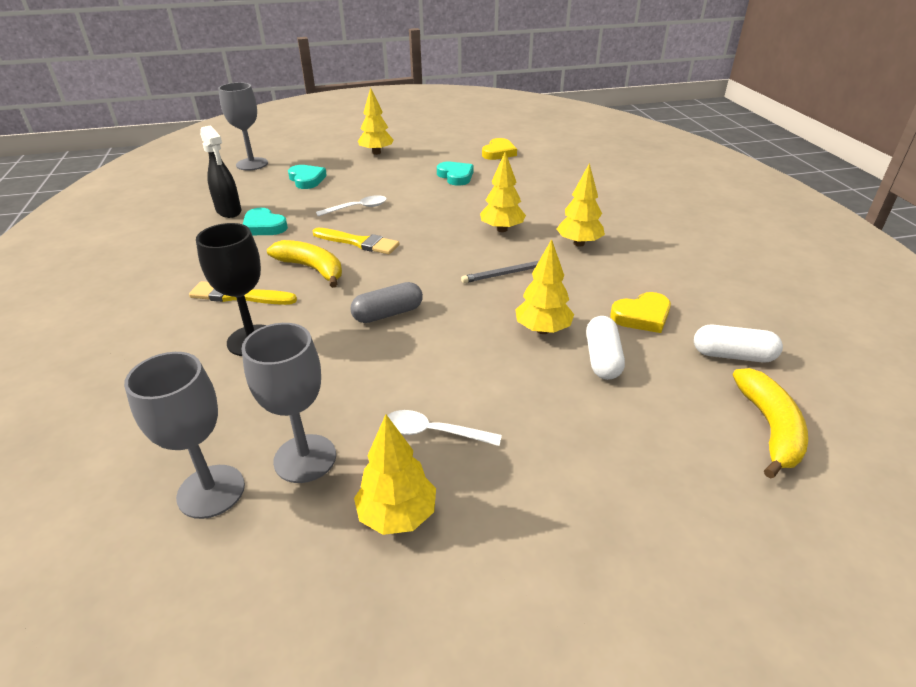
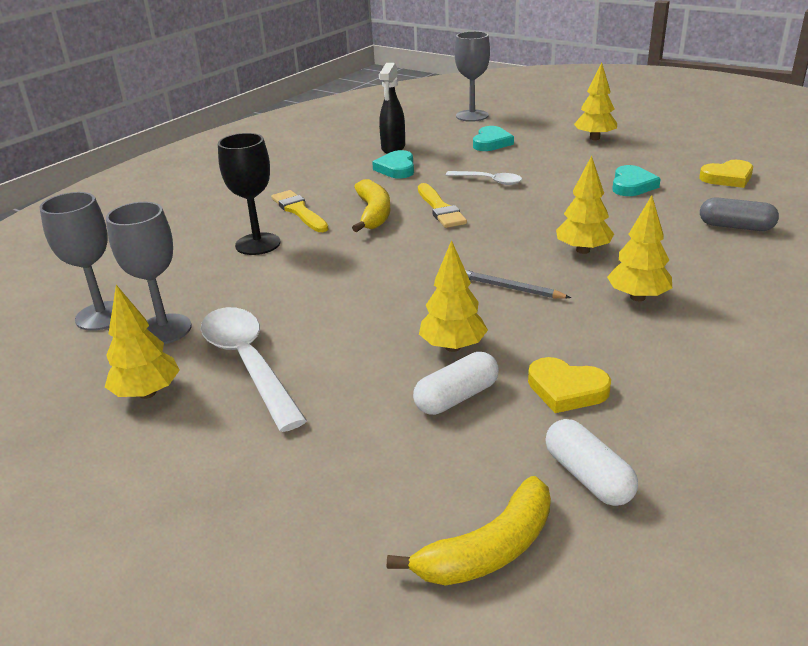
camera: 50 degrees right, 5 degrees down
grey capsule [350,282,423,323] -> grey capsule moved to [700,197,779,231]
white spoon [387,410,502,446] -> white spoon [201,307,307,432], size x1.82

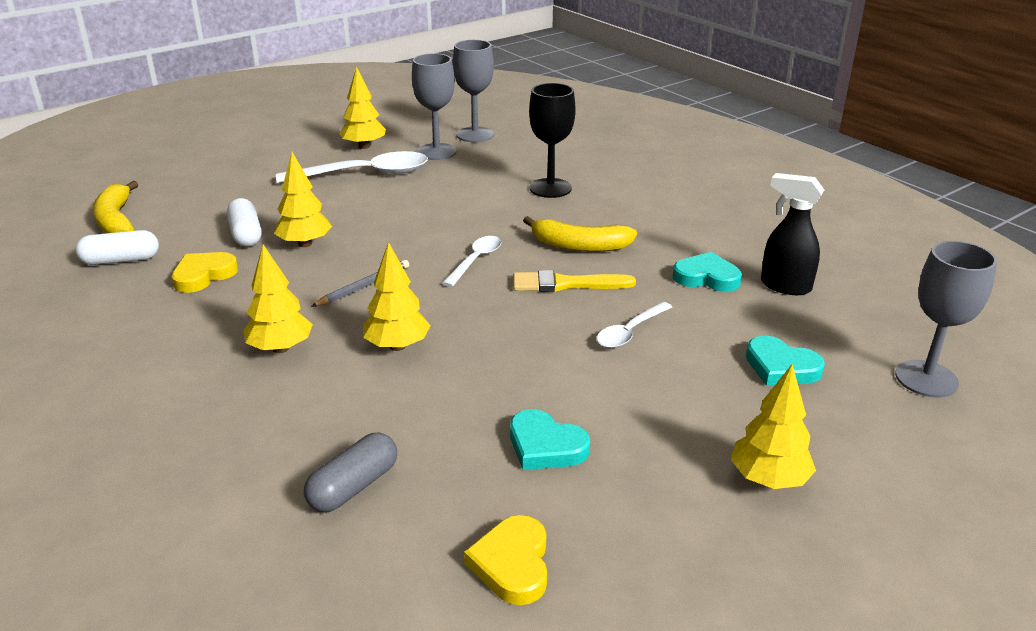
camera: 105 degrees right, 0 degrees up
yellow brush [271,190,329,232] -> none
none -> white spoon [442,236,501,287]

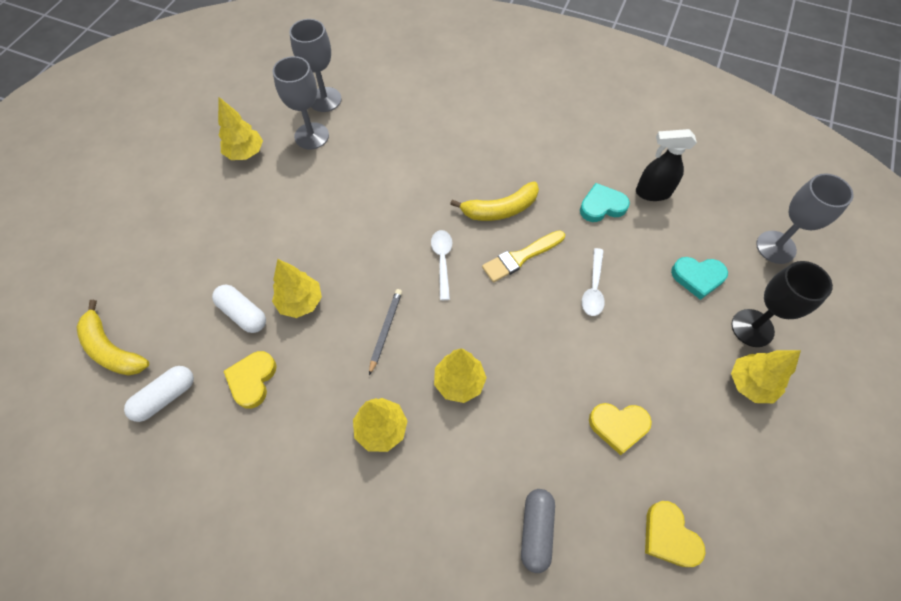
camera: 30 degrees left, 30 degrees up
white spoon [276,151,428,183] -> none
turquoise heart [510,409,590,470] -> yellow heart [589,403,652,455]
black goblet [529,83,576,198] -> black goblet moved to [732,261,833,347]

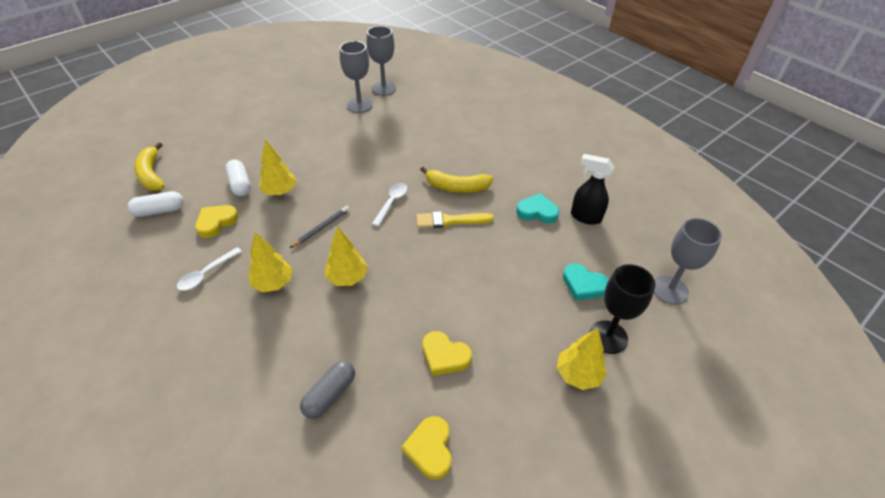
camera: 25 degrees right, 15 degrees down
yellow tree [218,97,263,160] -> none
white spoon [582,248,605,316] -> white spoon moved to [177,247,242,291]

